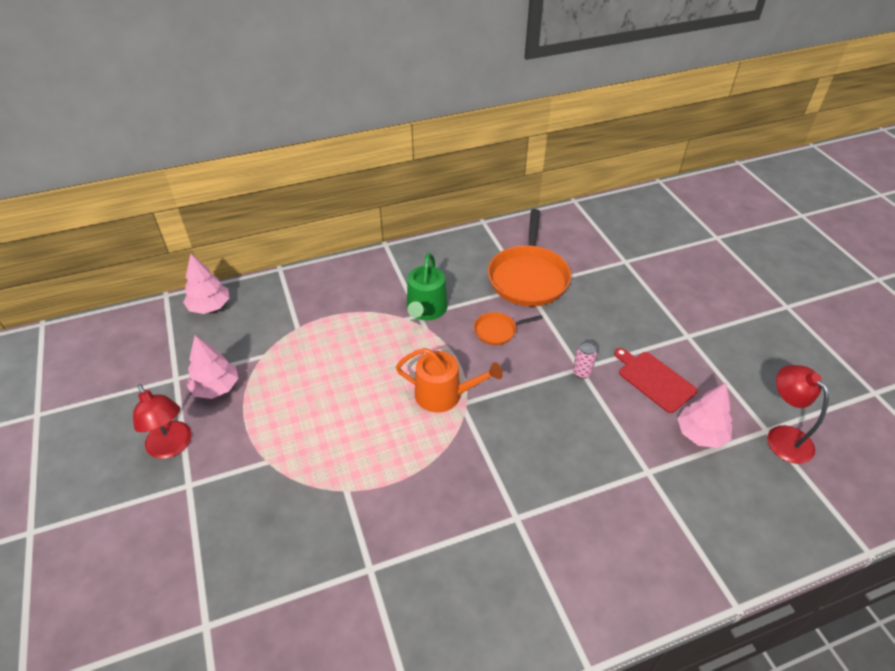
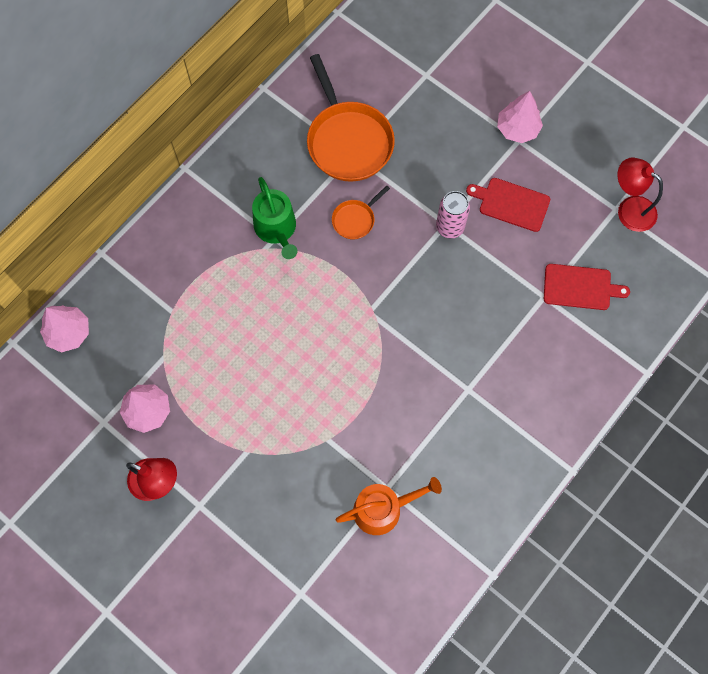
camera: 30 degrees left, 25 degrees up
orange watering can [396,348,503,413] -> orange watering can moved to [336,477,442,535]
pink can [573,341,597,379] -> pink can [436,191,470,238], size x1.56
pink tree [677,383,732,448] -> pink tree moved to [497,91,543,143]
none -> red cutting board [544,264,630,310]

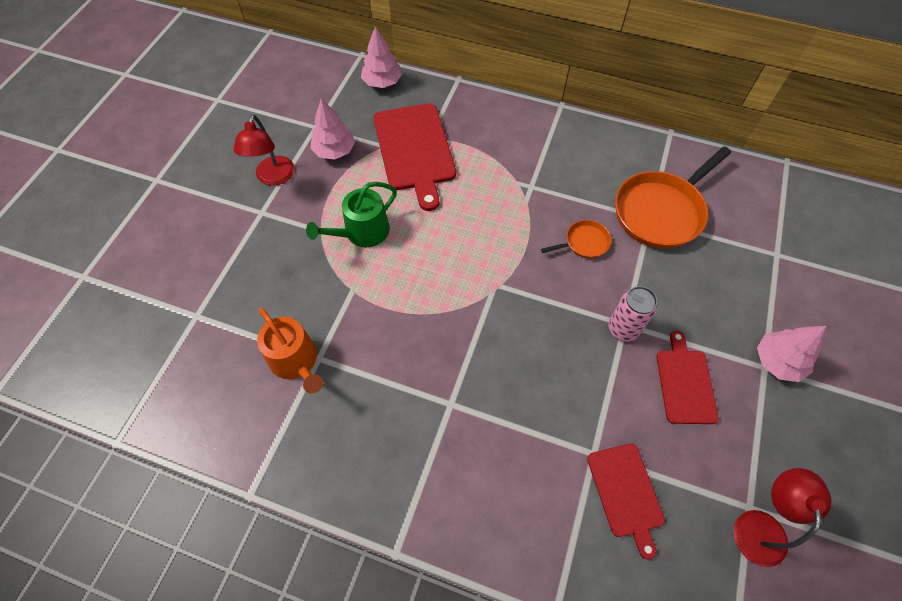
camera: 70 degrees right, 10 degrees down
green watering can [252,177,298,259] -> green watering can moved to [306,182,397,247]
orange pan [332,185,390,239] -> orange pan turned 135 degrees clockwise [541,220,611,259]
none -> red cutting board [374,103,456,211]

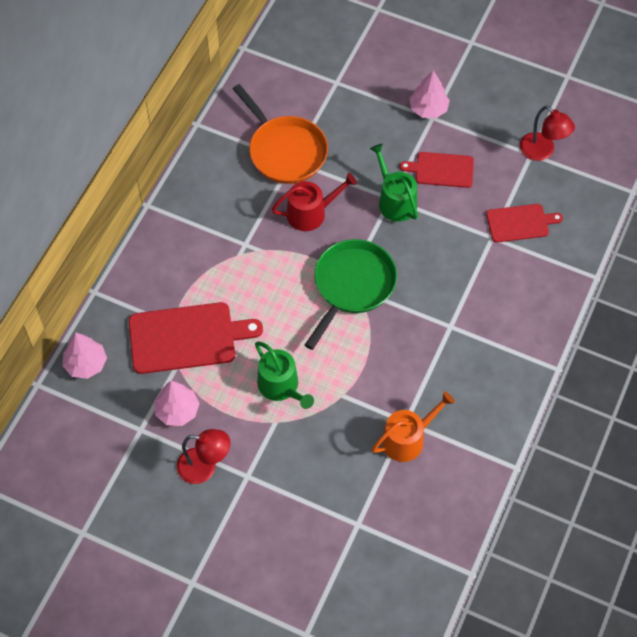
camera: 85 degrees left, 0 degrees up
orange pan [541,220,611,259] -> red watering can [272,173,357,231]
pink can [608,286,657,342] -> green watering can [370,144,418,222]
red lamp [734,468,832,567] -> red lamp turned 150 degrees counterclockwise [520,106,575,161]
none -> green pan [305,239,397,350]

